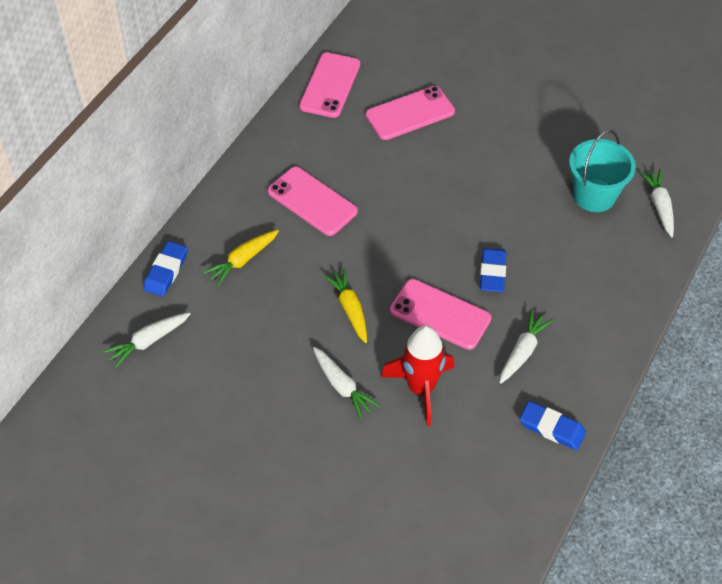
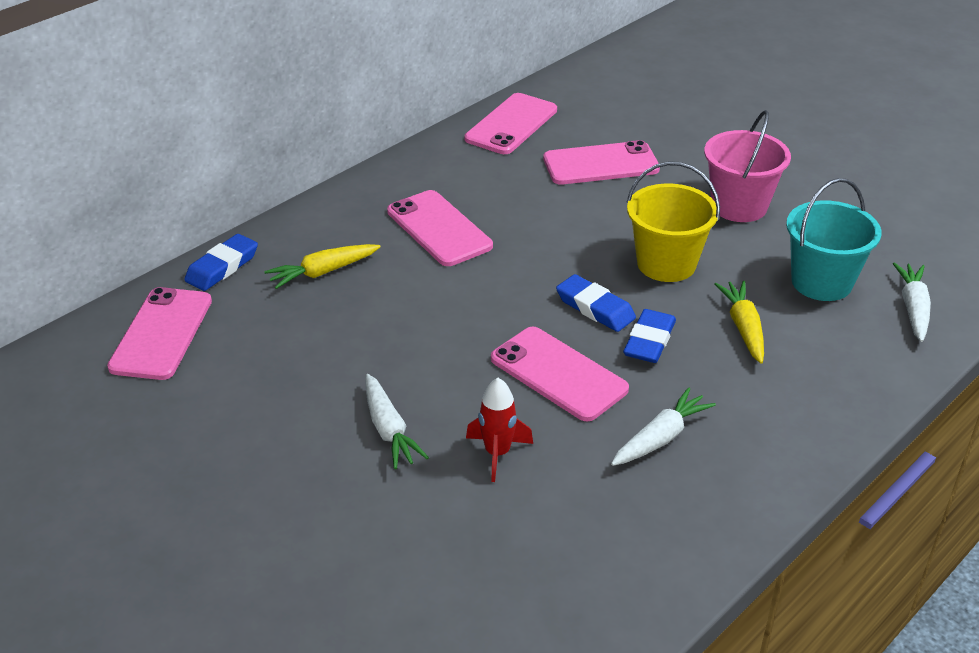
camera: 15 degrees right, 15 degrees down
white carrot [103,312,190,368] -> pink phone [107,287,212,380]
yellow carrot [324,268,367,343] -> yellow carrot moved to [714,281,764,364]
red rocket [381,326,454,426] -> red rocket [466,378,533,482], size x0.62
blue eraser [520,401,586,450] -> blue eraser moved to [556,274,636,332]
none -> yellow bucket [627,161,720,282]
none -> pink bucket [704,110,791,222]

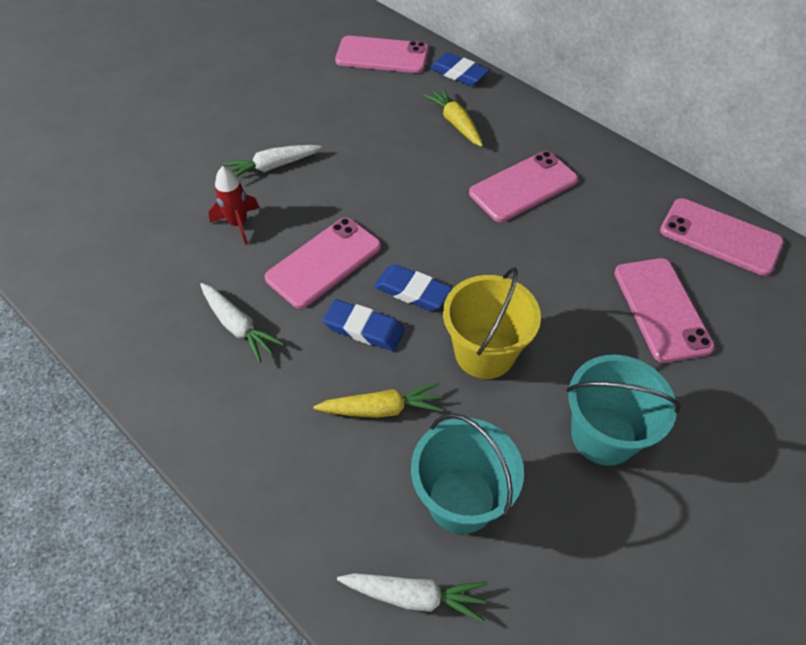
camera: 90 degrees right, 15 degrees up
blue eraser [556,274,636,332] -> blue eraser turned 75 degrees clockwise [374,264,452,311]
pink bucket [704,110,791,222] -> turquoise bucket [566,355,681,466]

